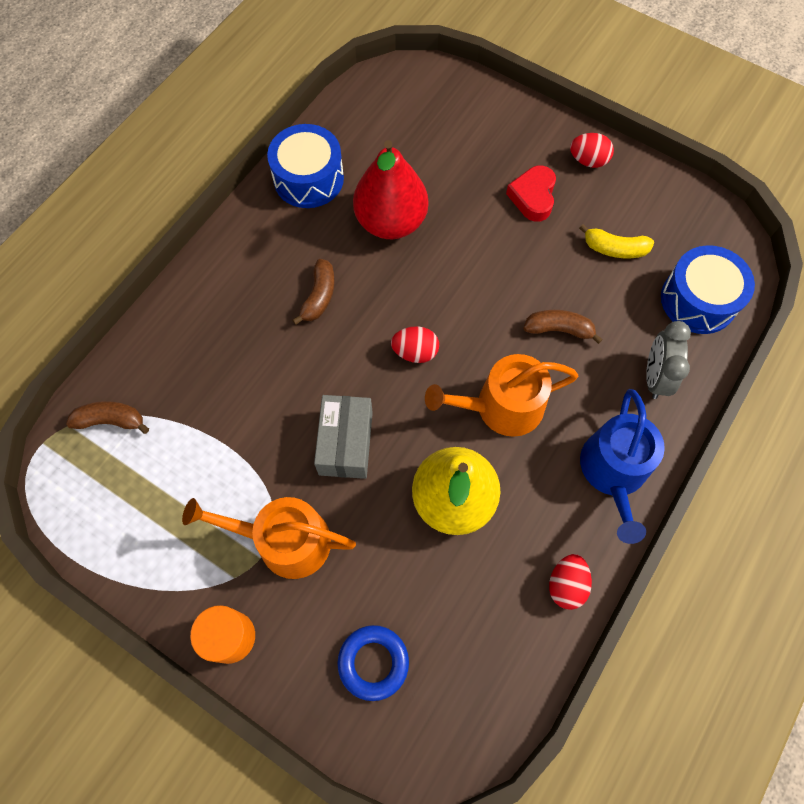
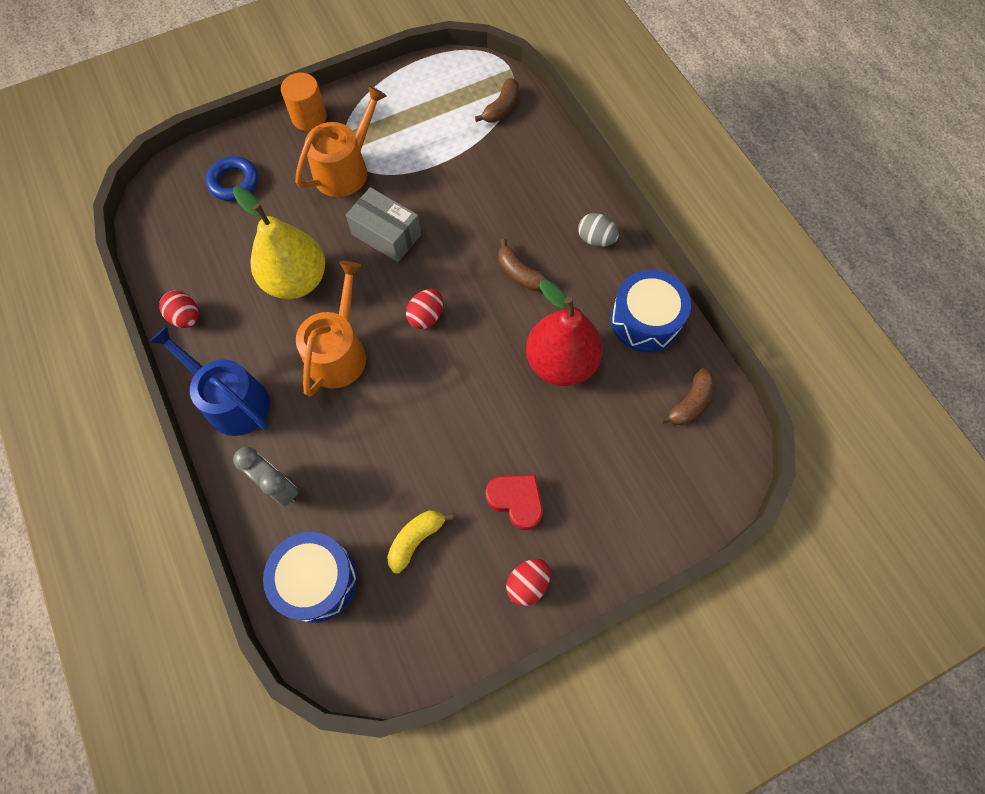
camera: 120 degrees right, 0 degrees up
brown banana [524,310,603,344] -> brown banana moved to [660,368,715,425]
none -> grey egg [578,213,619,247]

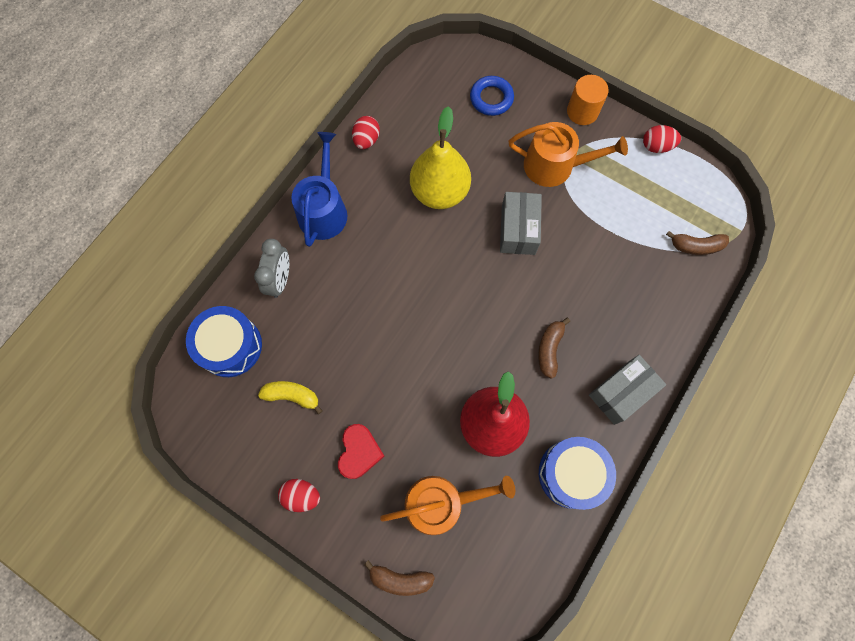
camera: 60 degrees right, 5 degrees up
orange watering can [296,261,366,396] -> orange watering can moved to [380,476,515,535]
red egg [406,289,443,329] -> red egg moved to [643,125,681,153]
grey egg [578,213,619,247] -> grey box [589,355,666,425]
brown banana [660,368,715,425] -> brown banana moved to [364,560,435,596]

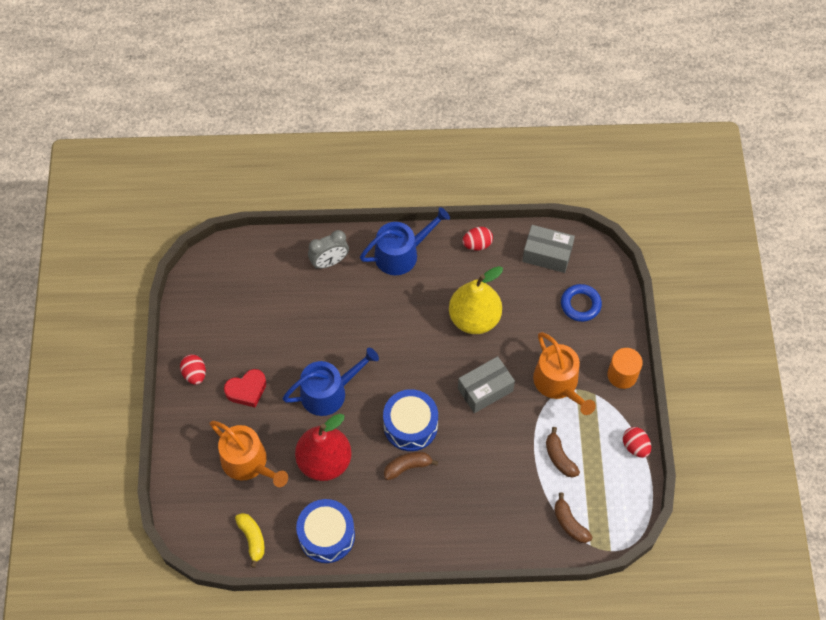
camera: 55 degrees right, 10 degrees down
blue drum [186,306,262,377] -> blue drum moved to [383,389,438,451]
yellow banana [258,381,323,414] -> yellow banana moved to [235,513,265,568]
brown banana [364,560,435,596] -> brown banana moved to [546,427,580,478]
grey box [589,355,666,425] -> grey box moved to [522,225,575,273]
none -> blue watering can [282,347,379,416]

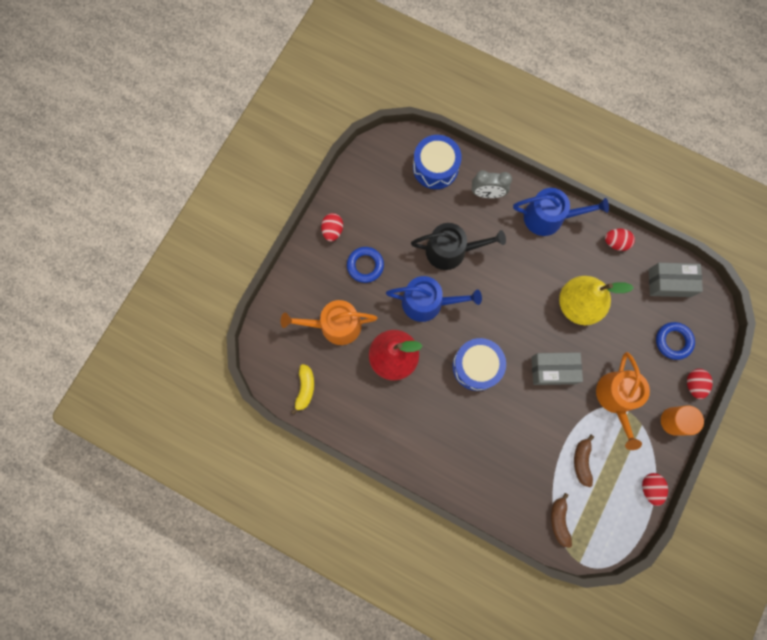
camera: 30 degrees right, 15 degrees up
orange watering can [210,421,288,487] -> orange watering can turned 105 degrees clockwise [280,300,377,345]
red heart [224,369,266,407] -> blue ring [347,247,384,283]
blue drum [296,499,355,563] -> blue drum moved to [413,135,462,189]
brown banana [384,452,438,480] -> none
grey box [522,225,575,273] -> grey box turned 45 degrees counterclockwise [649,263,703,297]
none -> black watering can [411,223,506,270]
none -> red egg [687,369,713,399]

